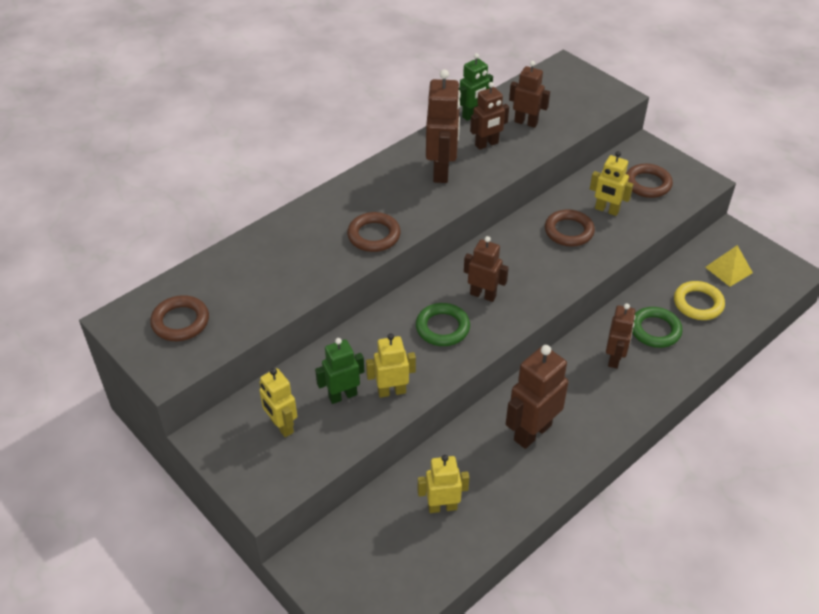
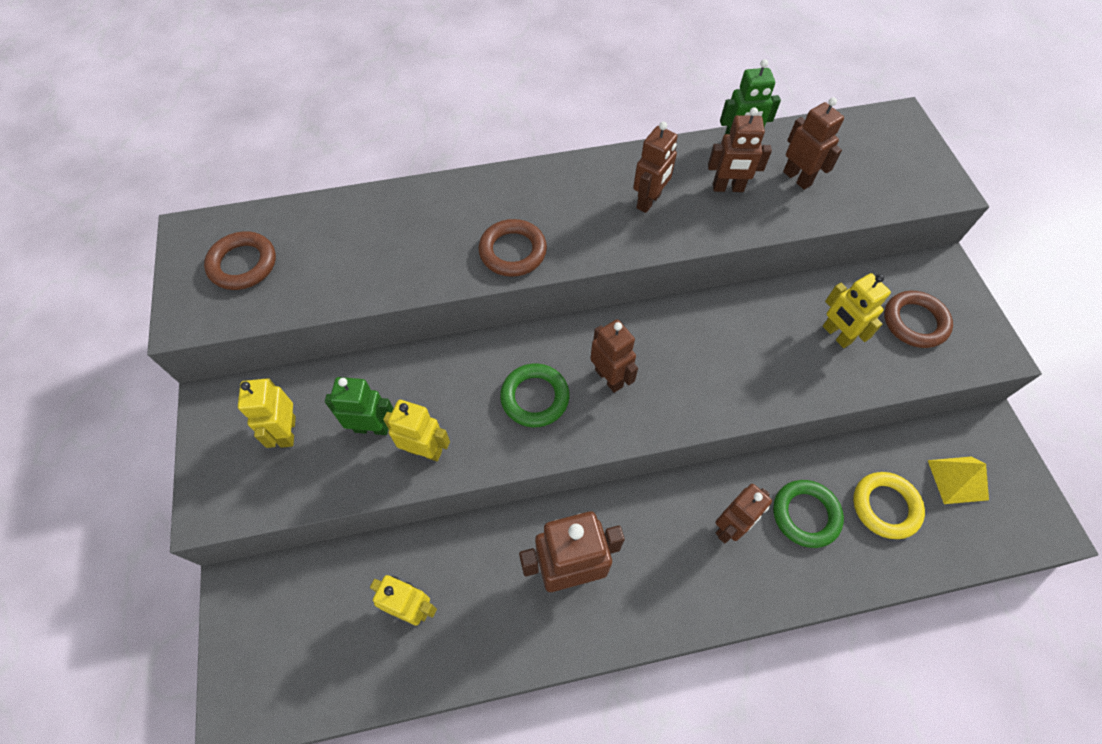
camera: 30 degrees right, 15 degrees up
brown robot [426,69,461,183] -> brown robot [633,122,678,213], size x0.64
brown ring [545,209,595,247] -> none

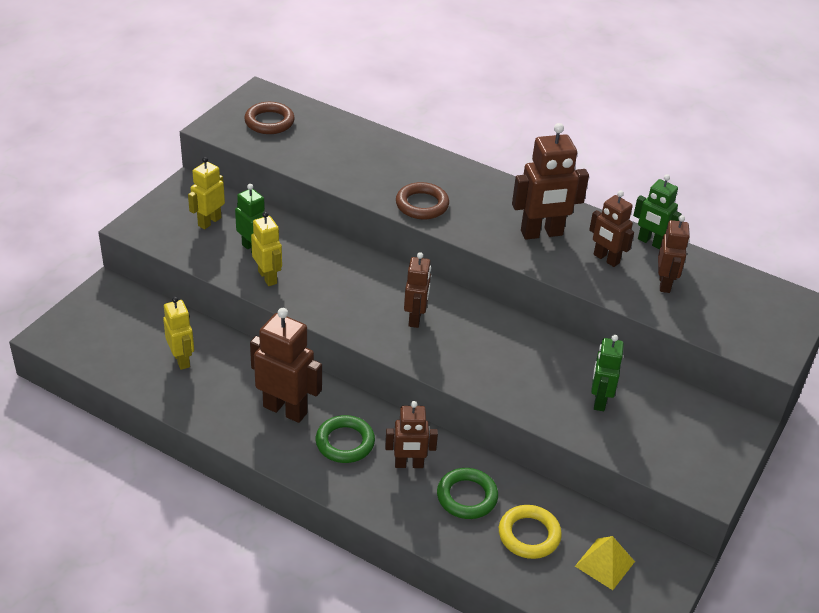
camera: 40 degrees right, 20 degrees down
green ring [500,364,570,427] -> green ring moved to [316,415,375,463]
brown robot [633,122,678,213] -> brown robot [512,123,589,240], size x1.57
yellow robot [823,273,891,348] -> green robot [591,335,624,411]
brown ring [884,291,953,348] -> none

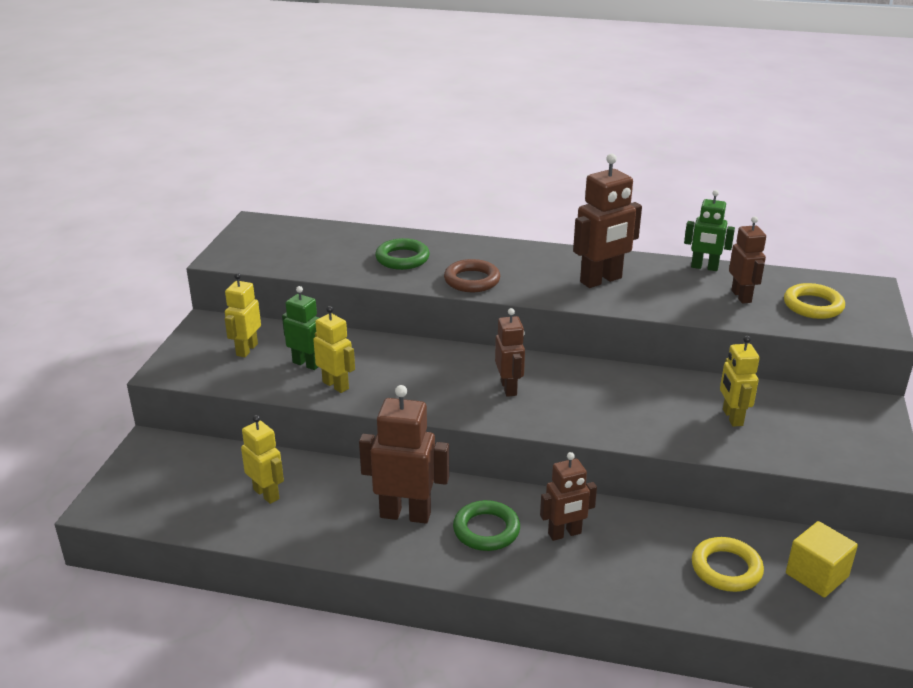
camera: 15 degrees left, 10 degrees down
brown ring [244,102,295,134] -> none
green ring [437,468,498,519] -> green ring moved to [375,238,430,270]
yellow pyramid [575,536,635,590] -> yellow cube [786,521,858,597]
brown robot [589,191,634,267] -> none
green robot [591,335,624,411] -> yellow robot [720,336,760,427]
none -> yellow ring [784,283,845,319]

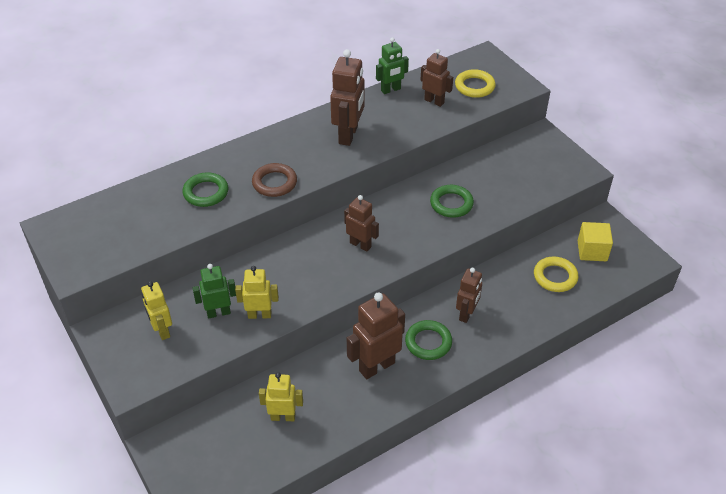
camera: 45 degrees left, 15 degrees up
yellow robot [720,336,760,427] -> none
none -> green ring [430,185,474,218]

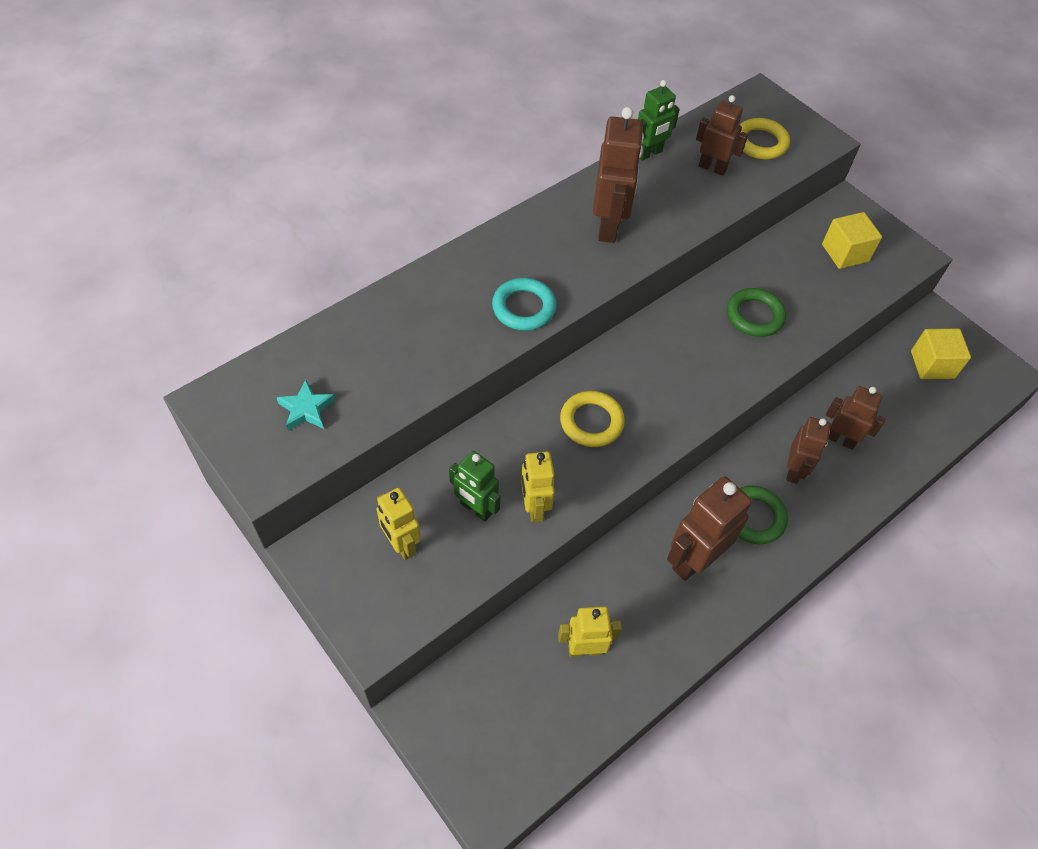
camera: 10 degrees left, 10 degrees up
green ring [183,172,228,207] -> none
green robot [193,264,236,318] -> green robot turned 120 degrees counterclockwise [449,451,500,522]
yellow robot [235,266,279,319] -> yellow robot turned 90 degrees counterclockwise [521,451,555,522]
brown ring [252,163,297,197] -> turquoise ring [492,278,557,331]
brown robot [344,195,379,252] -> brown robot moved to [826,386,886,450]
yellow ring [534,257,579,292] -> yellow ring moved to [560,391,625,447]
none -> turquoise star [276,380,336,431]
none -> yellow cube [822,212,882,269]

